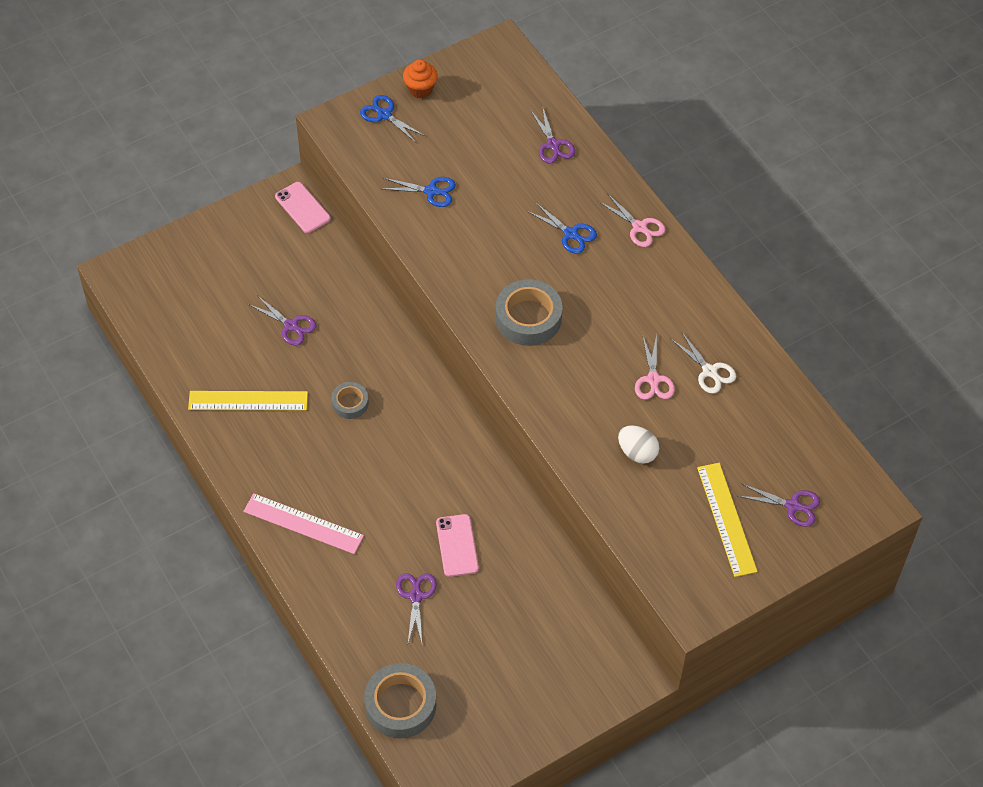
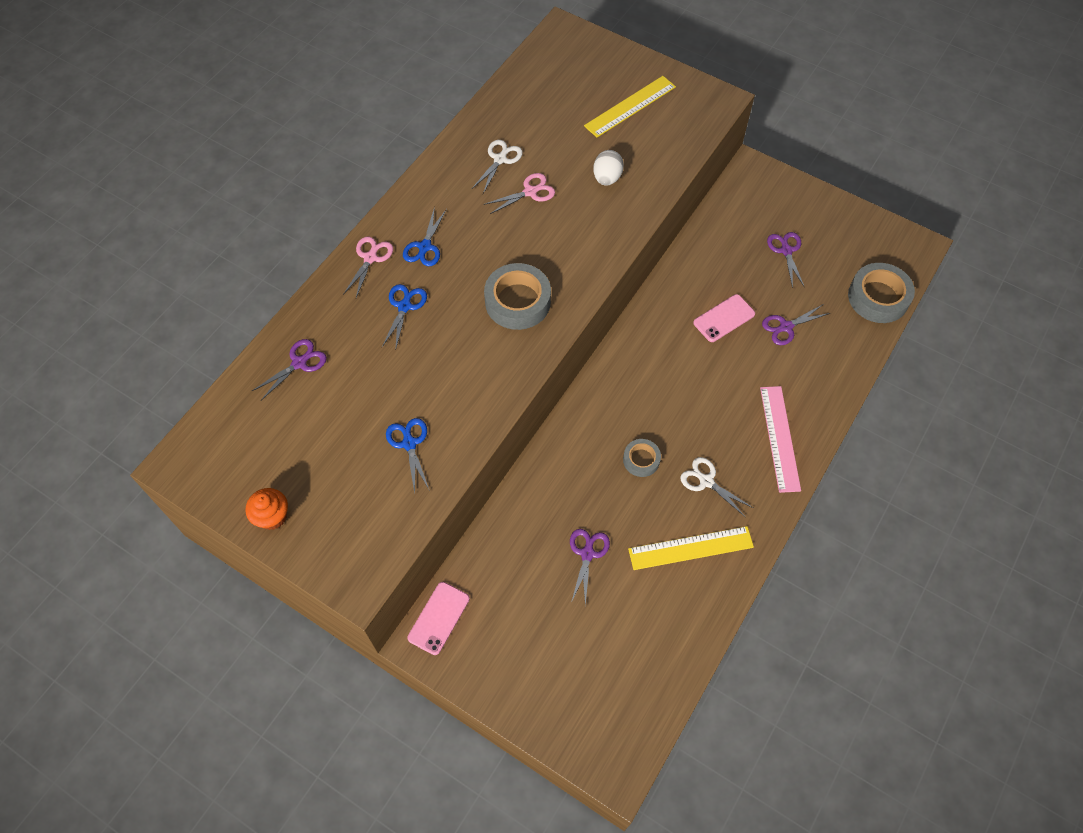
camera: 115 degrees left, 5 degrees up
yellow ruler [188,391,308,411] -> yellow ruler turned 75 degrees counterclockwise [628,526,754,570]
blue scissors [360,95,425,142] -> blue scissors moved to [403,207,447,266]
purple scissors [737,483,820,527] -> purple scissors moved to [767,232,804,288]
none -> white scissors [680,457,753,517]

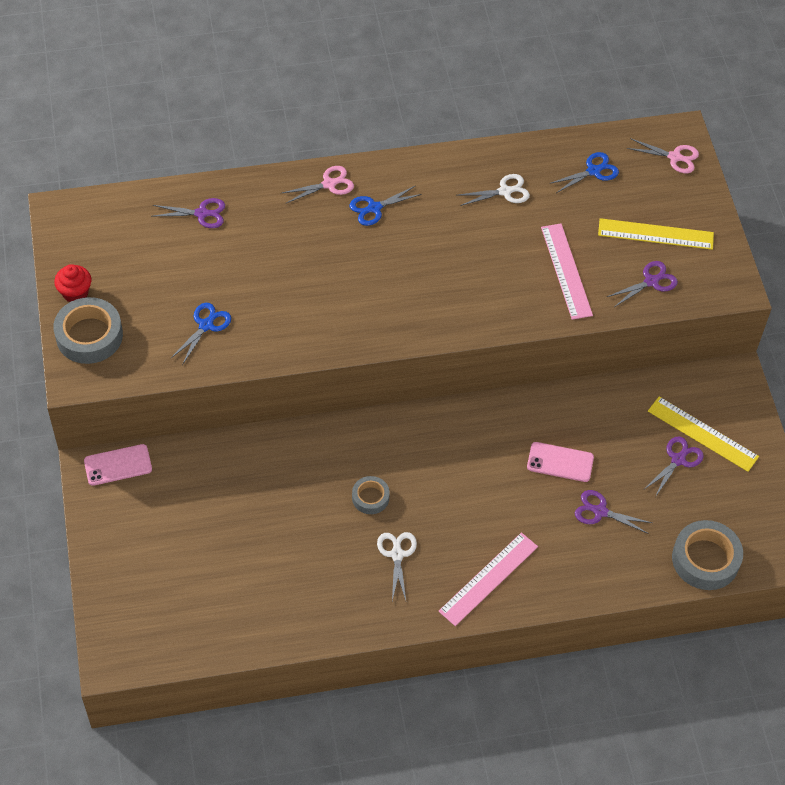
camera: 45 degrees right, 5 degrees down
orange cupcake [245,488,288,530] -> red cupcake [54,264,91,302]
blue scissors [382,284,427,351] -> blue scissors moved to [549,152,619,193]
pink scissors [484,173,555,214] -> pink scissors moved to [627,138,699,173]
grey tape [484,263,551,330] -> grey tape moved to [53,297,123,364]
purple scissors [570,529,610,606] -> purple scissors moved to [607,261,678,307]
white egg [593,150,624,186] -> pink ruler [541,224,593,320]
yellow ruler [628,526,754,570] -> yellow ruler moved to [648,396,759,472]

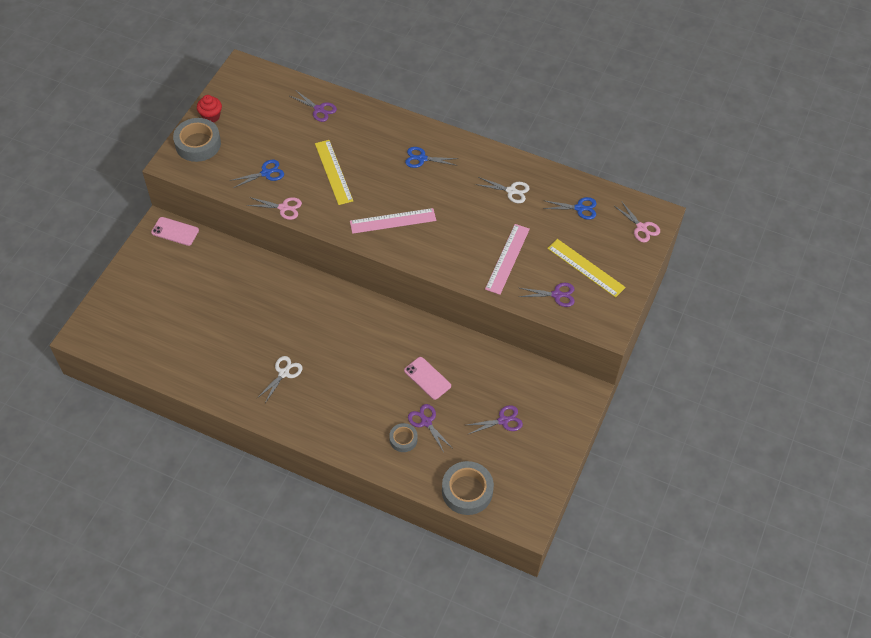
camera: 35 degrees right, 0 degrees up
pink scissors [282,166,354,203] -> pink scissors moved to [247,197,302,220]
grey tape [352,476,390,514] -> grey tape moved to [389,423,418,452]
pink ruler [438,532,538,626] -> pink ruler moved to [350,208,436,234]
yellow ruler [648,396,759,472] -> yellow ruler moved to [315,140,353,205]

